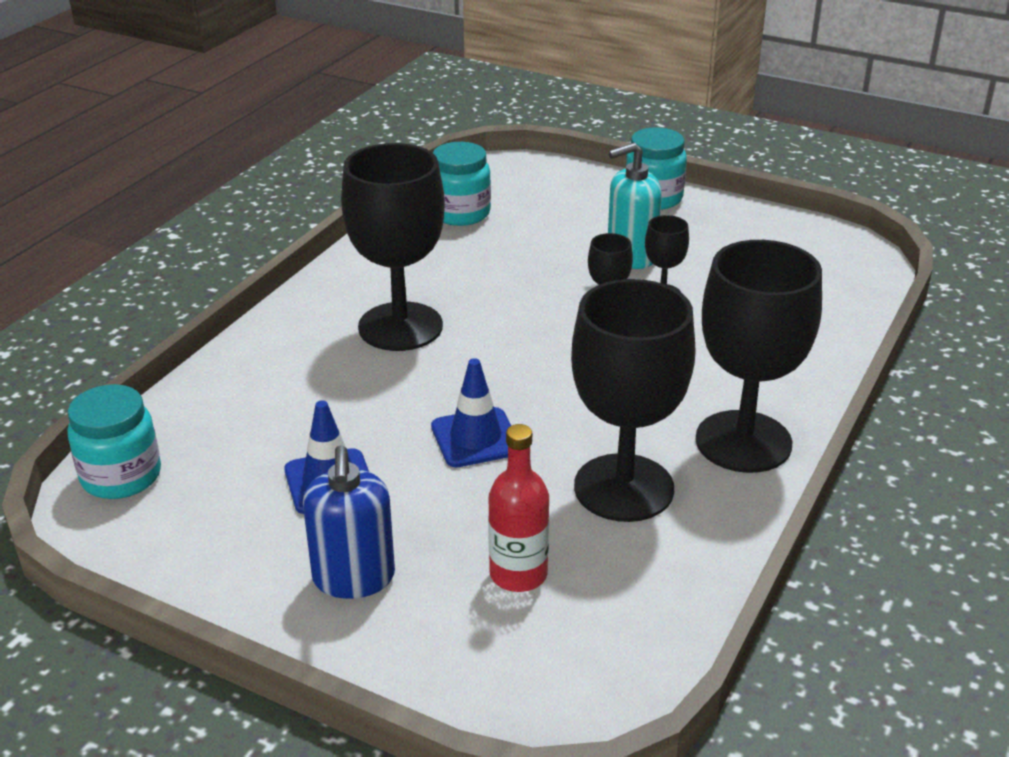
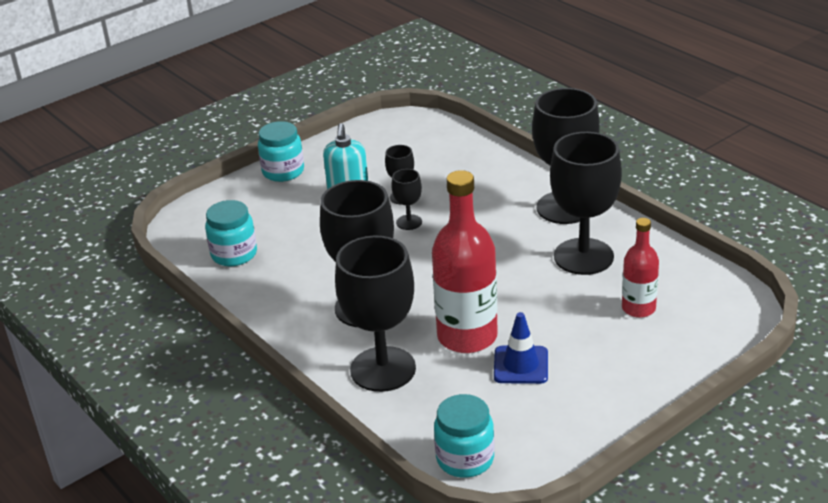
camera: 65 degrees left, 0 degrees up
blue soap dispenser [303,445,395,599] -> none
blue traffic cone [431,358,511,467] -> none
none -> black goblet [335,236,416,392]
none -> red bottle [432,170,498,353]

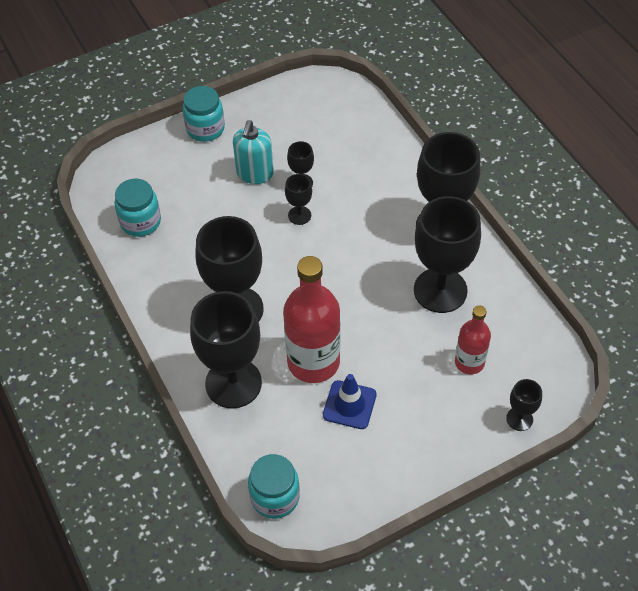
camera: 10 degrees right, 20 degrees up
none -> black goblet [506,379,542,431]

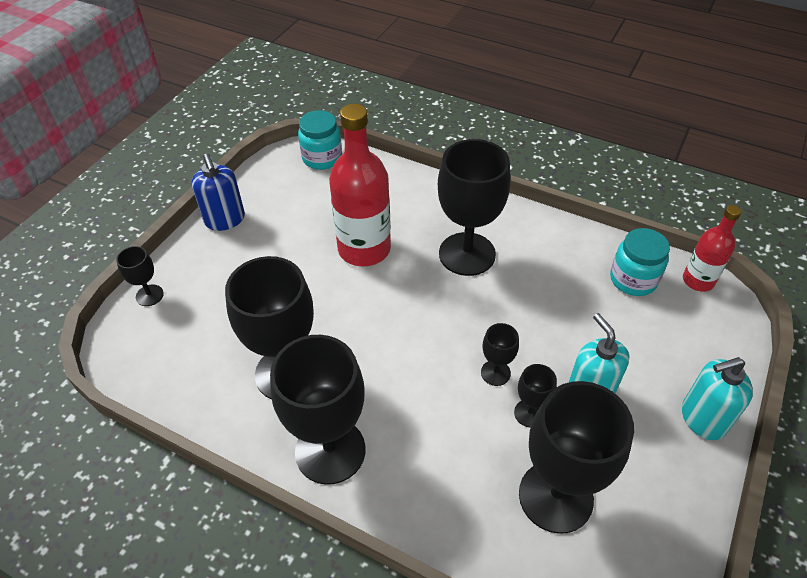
camera: 145 degrees right, 5 degrees down
turquoise jar [183,86,225,142] -> turquoise soap dispenser [682,357,753,440]
black goblet [190,291,262,409] -> black goblet moved to [519,381,634,534]
blue traffic cone [323,374,377,429] -> none
red bottle [455,305,491,374] -> red bottle moved to [683,205,742,292]
none -> blue soap dispenser [192,153,245,231]

